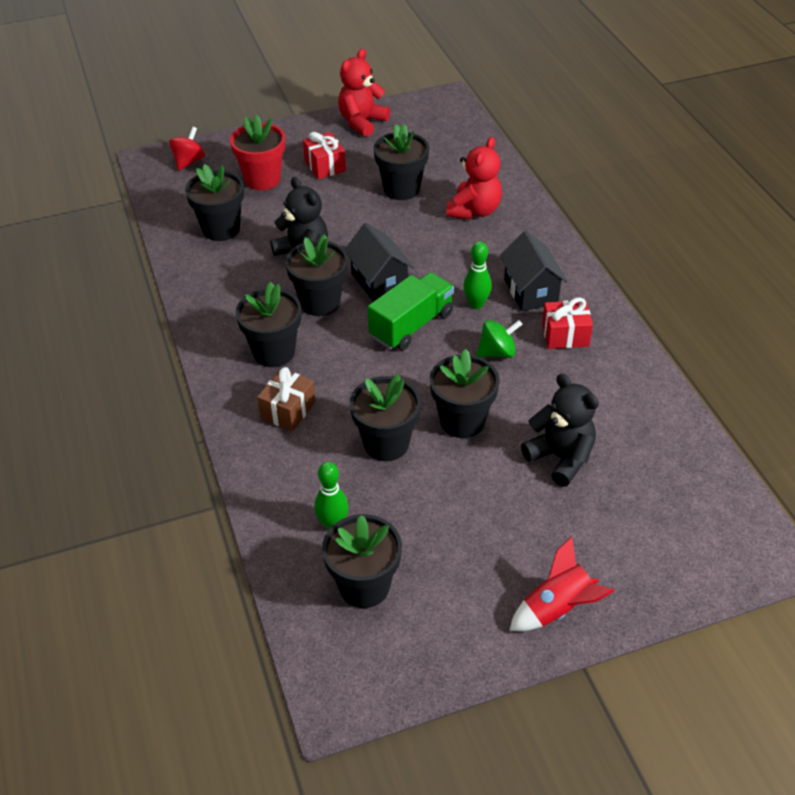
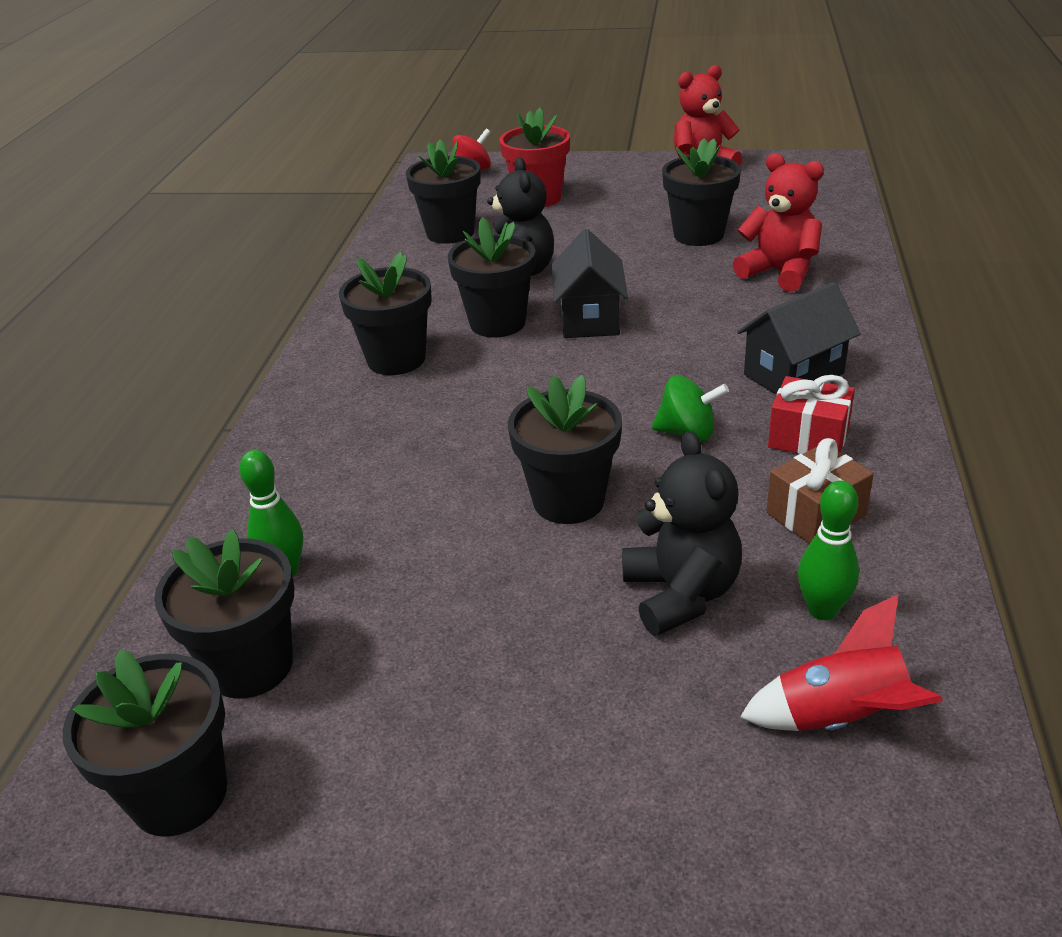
camera: 30 degrees right, 10 degrees down
brown gift [257,367,316,431] -> brown gift moved to [766,438,874,544]
red gift [303,132,346,179] -> none
black flower pot [350,374,421,461] -> black flower pot moved to [63,649,227,837]
green truck [368,272,454,350] -> none
red teddy bear [446,137,502,219] -> red teddy bear turned 105 degrees counterclockwise [733,153,824,292]
green bowling pin [463,241,492,309] -> green bowling pin moved to [798,480,859,620]
black house [500,230,568,311] -> black house turned 45 degrees clockwise [737,282,861,395]
red rocket [509,536,615,631] -> red rocket moved to [740,594,943,731]

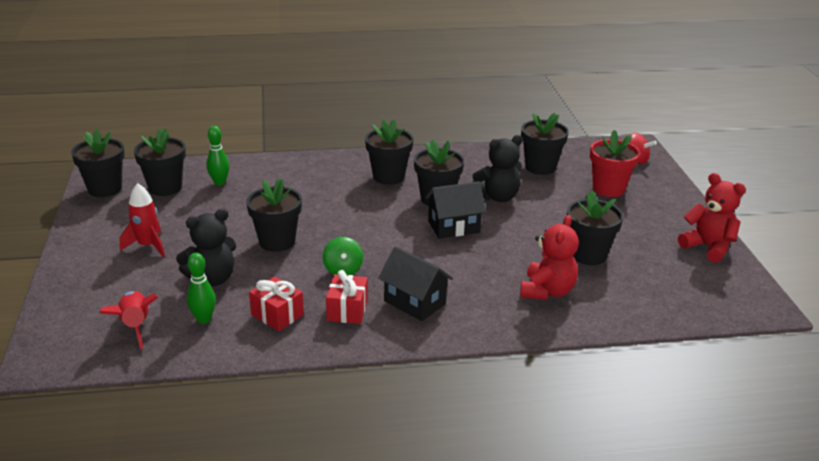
camera: 70 degrees right, 5 degrees down
brown gift [766,438,874,544] -> red gift [249,277,304,331]
none -> red rocket [120,183,165,257]

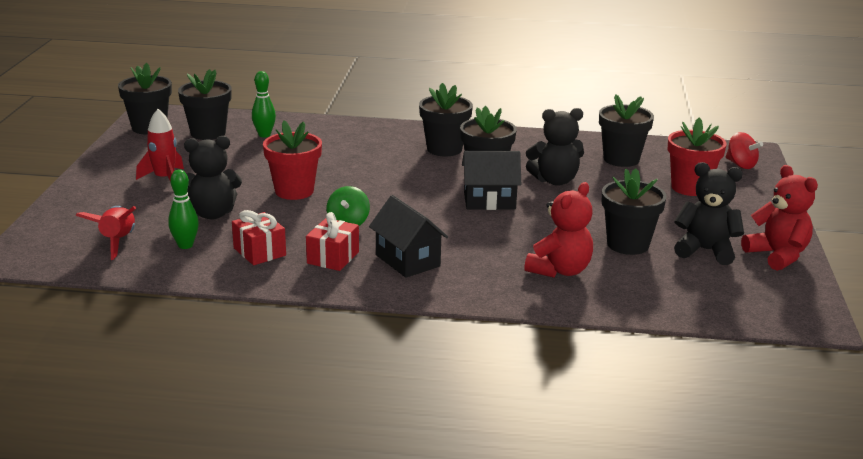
camera: 15 degrees right, 5 degrees down
black flower pot [246,178,302,252] -> red flower pot [263,120,322,200]
none -> black teddy bear [674,162,744,265]

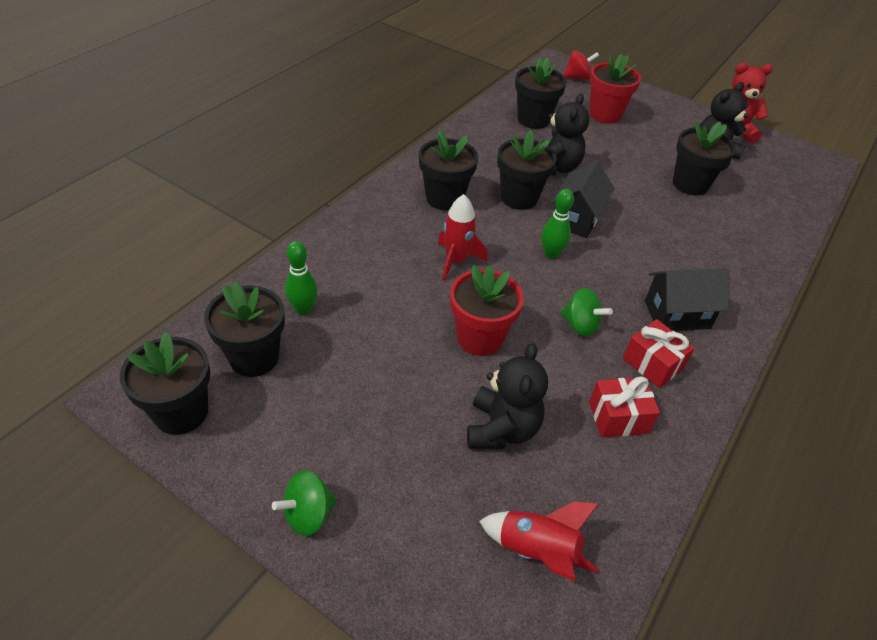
camera: 65 degrees left, 20 degrees up
red rocket [136,109,184,180] -> red rocket moved to [438,194,487,281]
green bowling pin [168,170,199,249] -> green bowling pin moved to [542,189,574,259]
red teddy bear [524,182,593,278] -> none
none -> green spinning top [272,470,337,536]

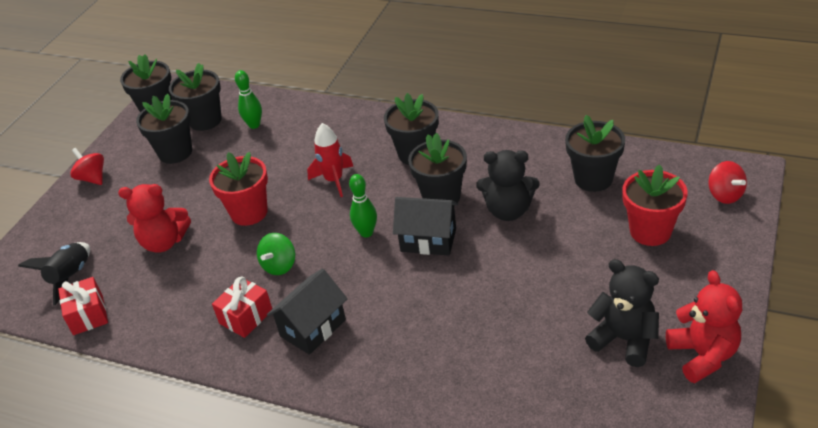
camera: 85 degrees right, 5 degrees down
green spinning top [272,470,337,536] -> red spinning top [70,148,104,185]
black teddy bear [467,343,548,449] -> red teddy bear [118,184,191,253]
red rocket [479,501,598,581] -> black rocket [18,242,90,305]
red gift [589,376,660,437] -> red gift moved to [58,277,108,335]
black house [645,268,729,331] -> black house turned 60 degrees clockwise [267,268,348,355]
black flower pot [673,122,736,195] -> black flower pot moved to [136,94,192,164]

